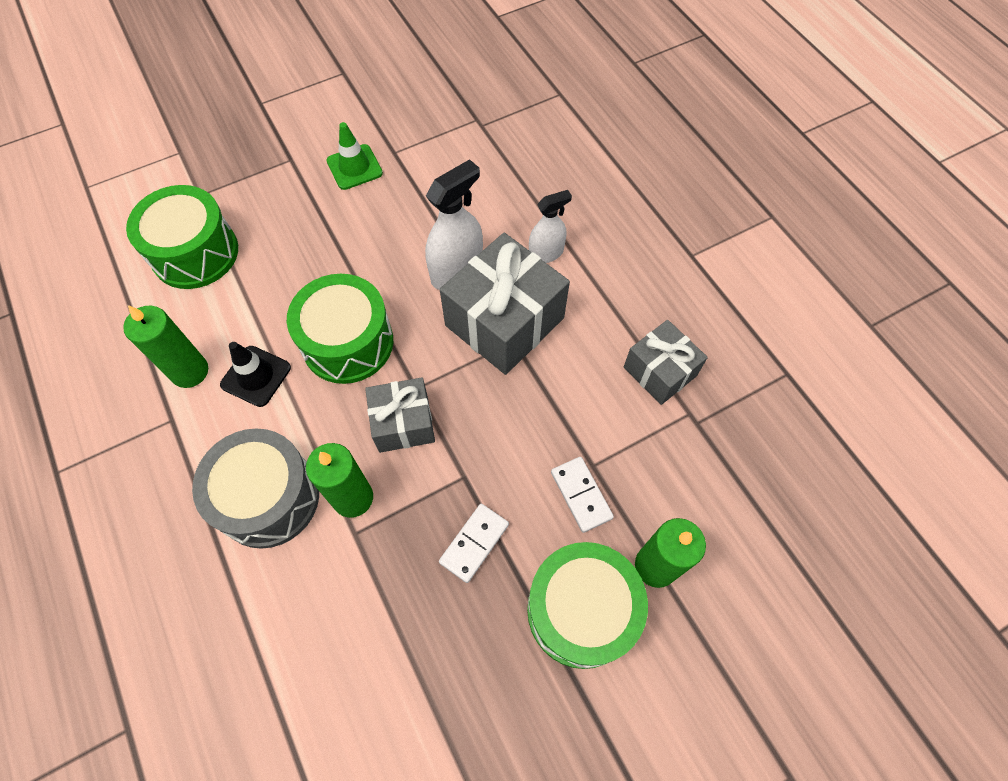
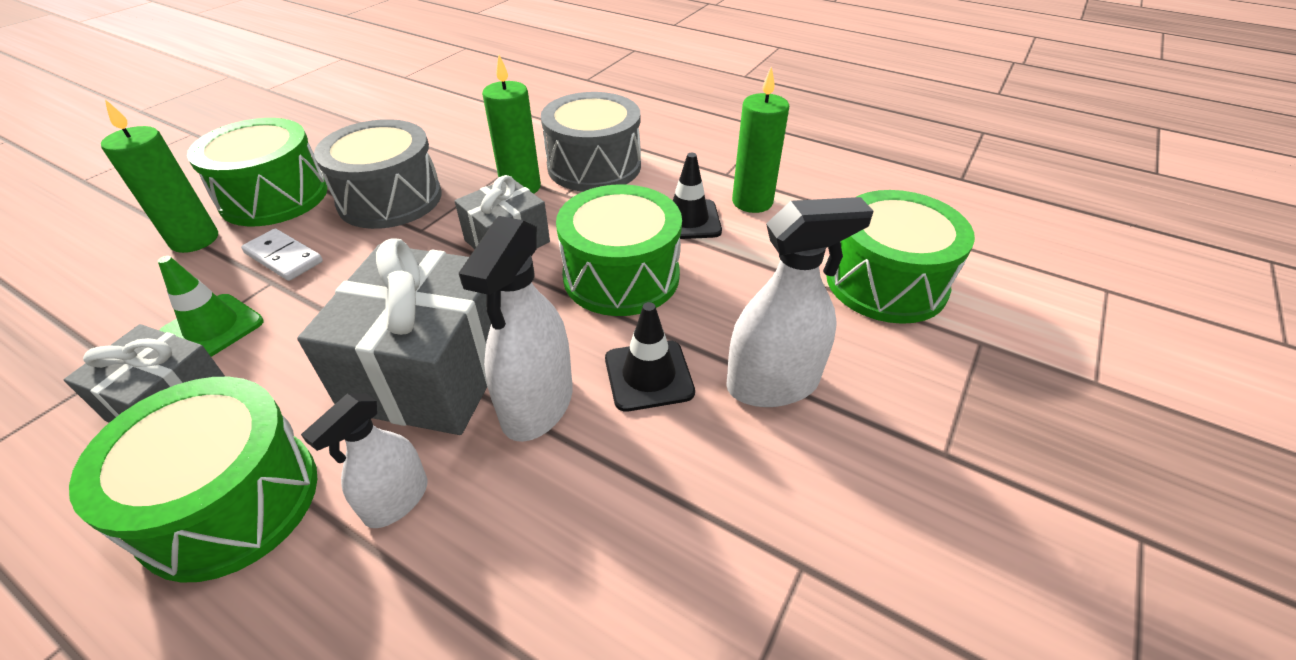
camera: 150 degrees right, 20 degrees down
green traffic cone [326,122,383,190] -> green traffic cone moved to [158,256,264,357]
white domino [439,504,509,583] -> grey drum [314,119,442,229]
none -> green drum [69,377,317,583]
none -> black traffic cone [605,302,695,412]
none -> white spray bottle [726,197,874,407]

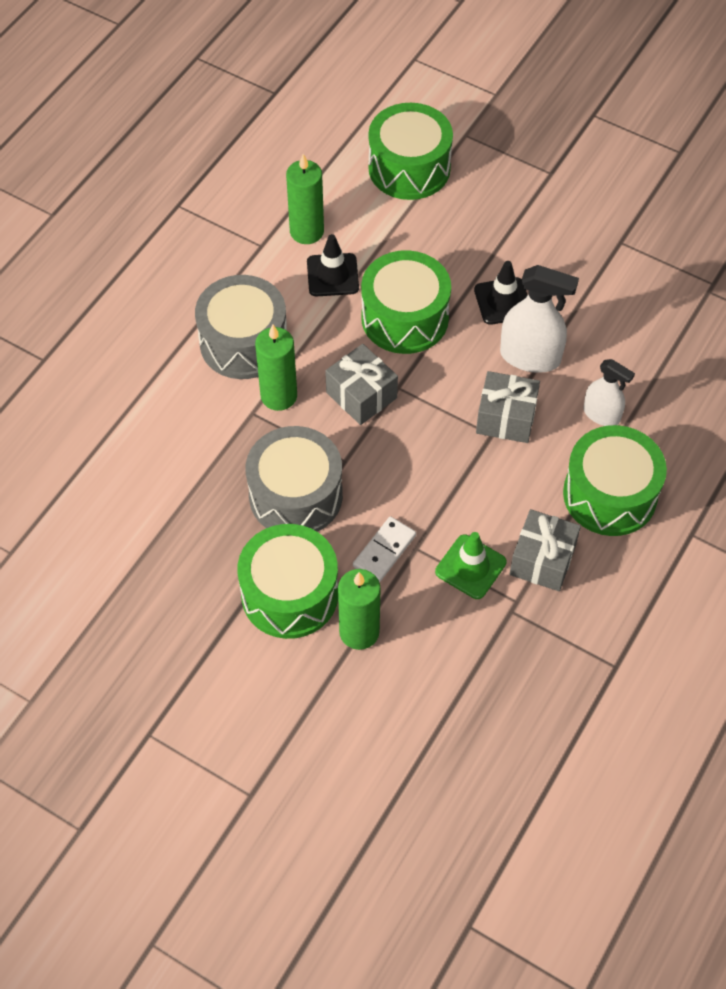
camera: 90 degrees left, 15 degrees up
grey gift [297,238,491,435] -> grey gift [476,371,540,443], size x0.59
white spray bottle [726,197,874,407] -> none

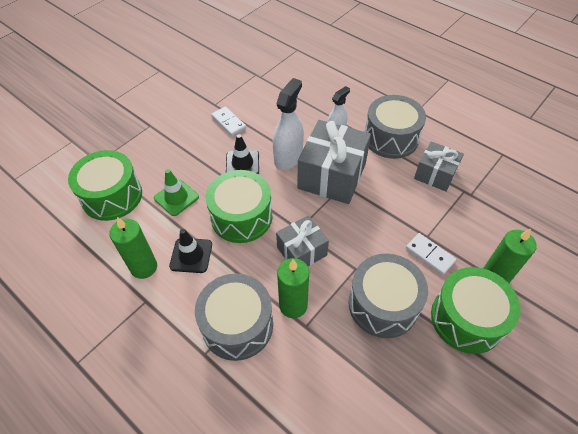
camera: 80 degrees left, 5 degrees down
green traffic cone [435,532,506,599] -> green traffic cone moved to [154,169,199,216]
grey gift [476,371,540,443] -> grey gift [298,120,371,204], size x1.69
green drum [563,425,667,536] -> grey drum [365,95,426,159]
none -> white domino [211,106,246,136]

